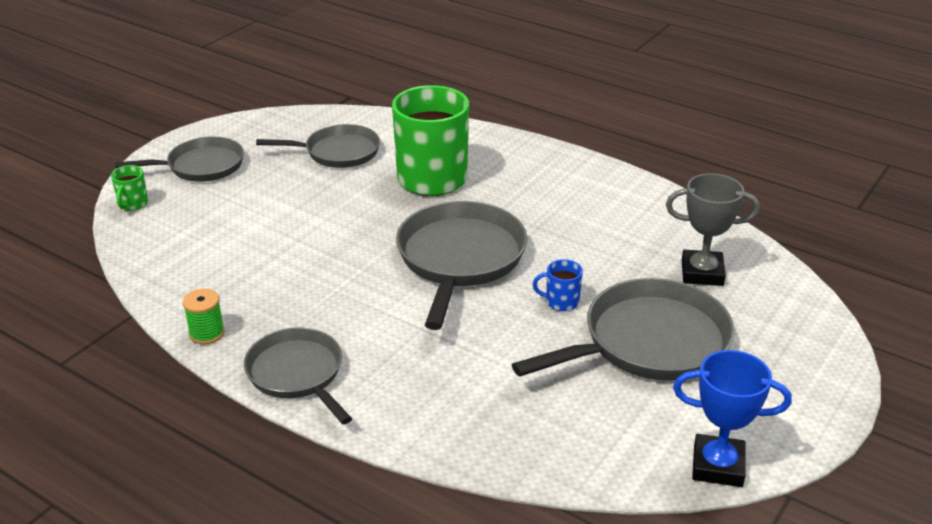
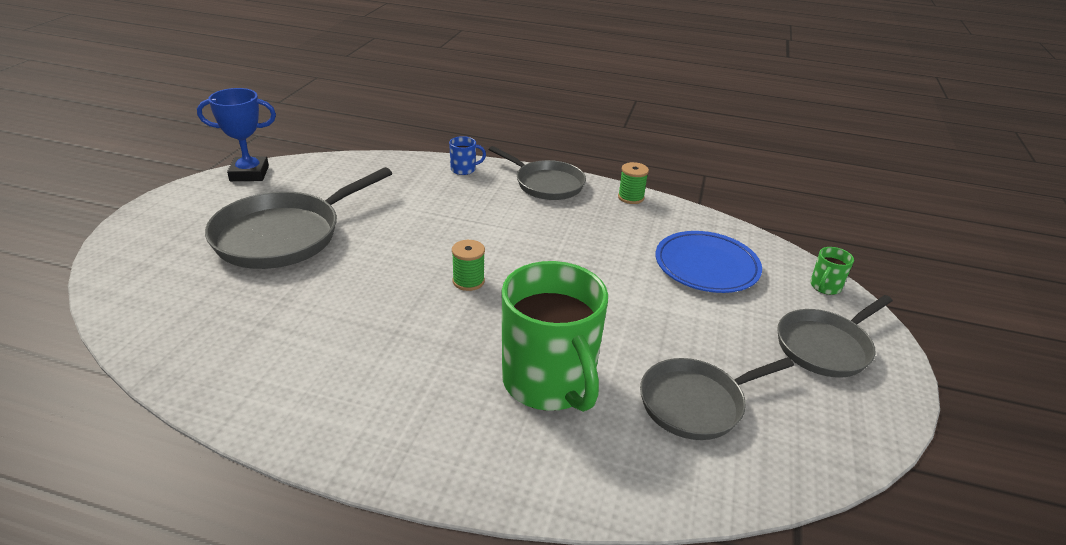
camera: 160 degrees right, 0 degrees up
green mug [111,165,148,211] -> green mug turned 135 degrees counterclockwise [810,247,854,295]
grey pan [396,201,527,330] -> green spool [452,240,485,291]
blue mug [533,259,583,311] -> blue mug moved to [449,136,486,175]
grey trophy [666,173,760,286] -> none
none -> blue plate [656,231,762,293]

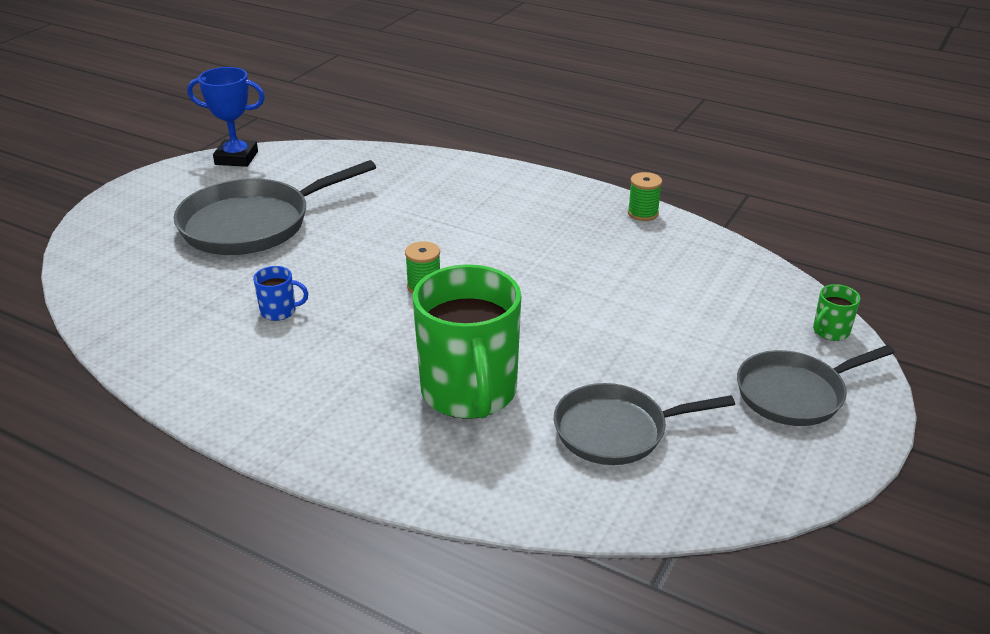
camera: 15 degrees right, 0 degrees up
blue mug [449,136,486,175] -> blue mug moved to [253,266,308,321]
grey pan [488,146,586,200] -> none
blue plate [656,231,762,293] -> none

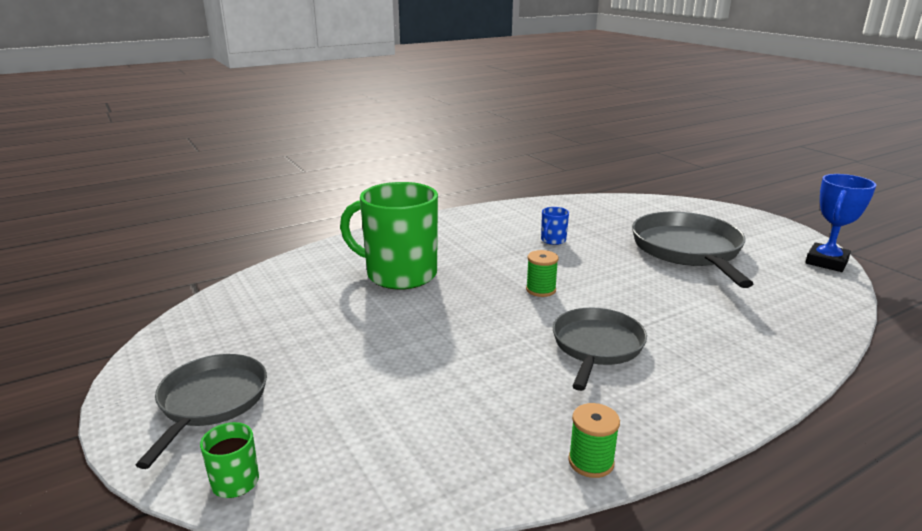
camera: 120 degrees right, 10 degrees down
grey pan [554,383,735,465] -> grey pan moved to [553,308,647,391]

